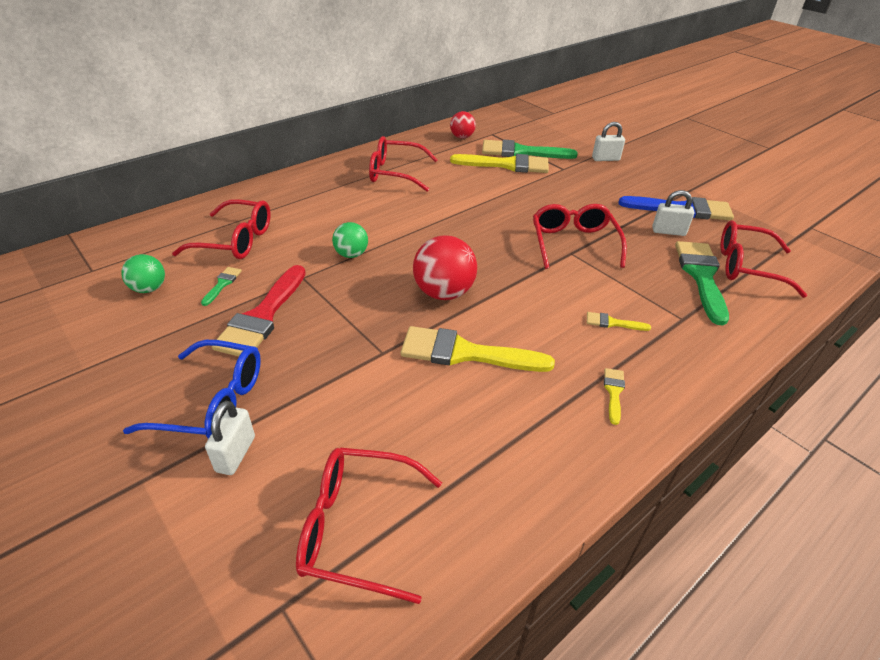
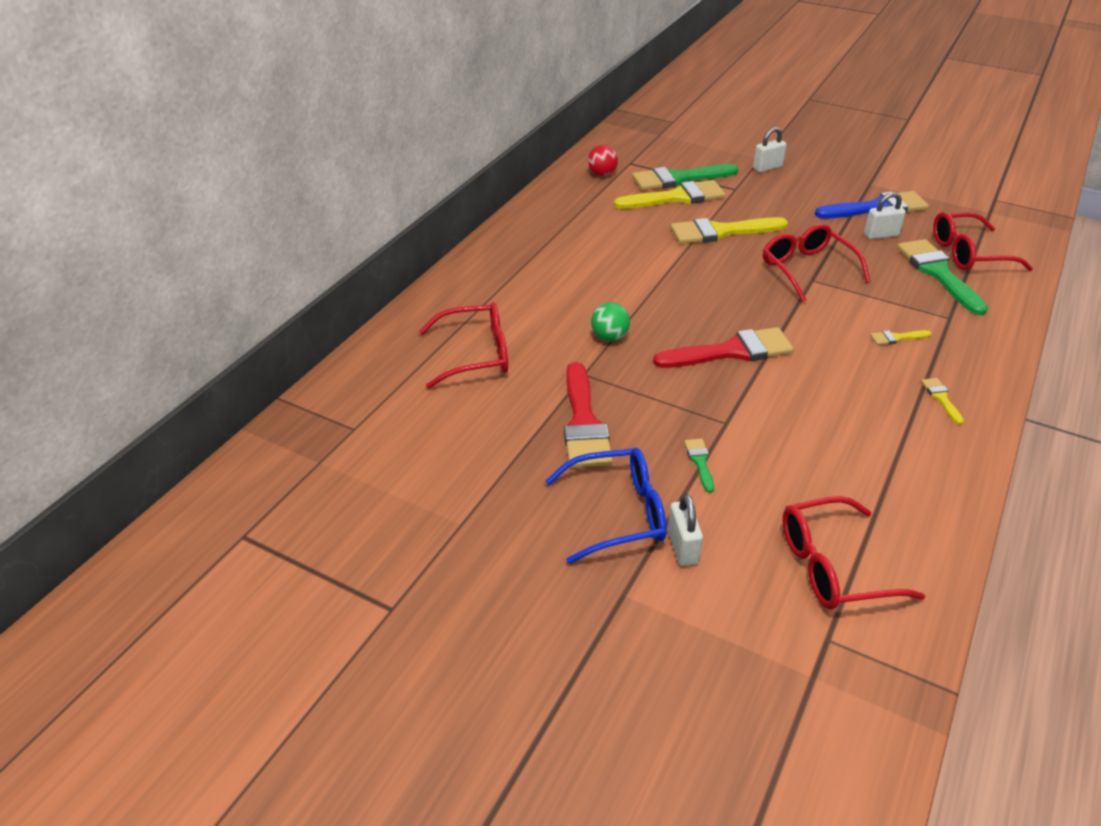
camera: 20 degrees left, 0 degrees up
green ball [121,254,165,293] -> none
green brush [201,267,242,306] -> green brush moved to [685,439,714,493]
red glasses [369,136,438,192] -> none
yellow brush [401,326,555,372] -> yellow brush moved to [670,217,788,244]
red ball [413,235,477,300] -> red brush [653,327,794,368]

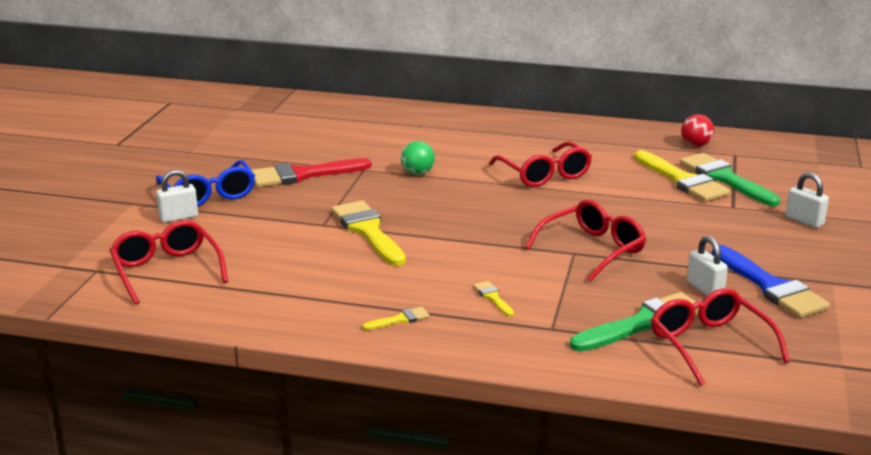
camera: 75 degrees right, 15 degrees down
red glasses [419,302,508,389] -> red glasses moved to [489,141,592,187]
red brush [653,327,794,368] -> none
yellow brush [670,217,788,244] -> yellow brush moved to [332,201,406,266]
green brush [685,439,714,493] -> none

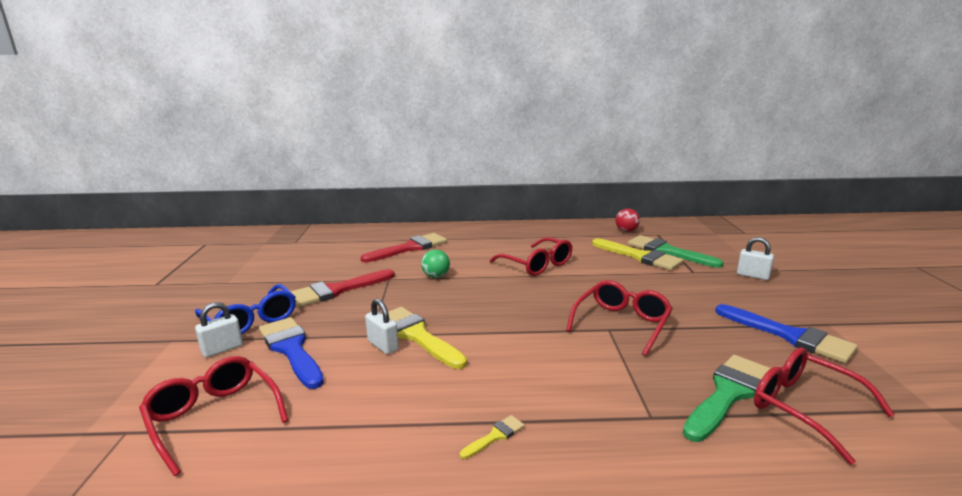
camera: 15 degrees left, 5 degrees down
yellow brush [473,281,514,317] -> none
white padlock [687,236,728,296] -> white padlock moved to [365,299,399,354]
none -> blue brush [259,317,324,389]
none -> red brush [361,233,447,262]

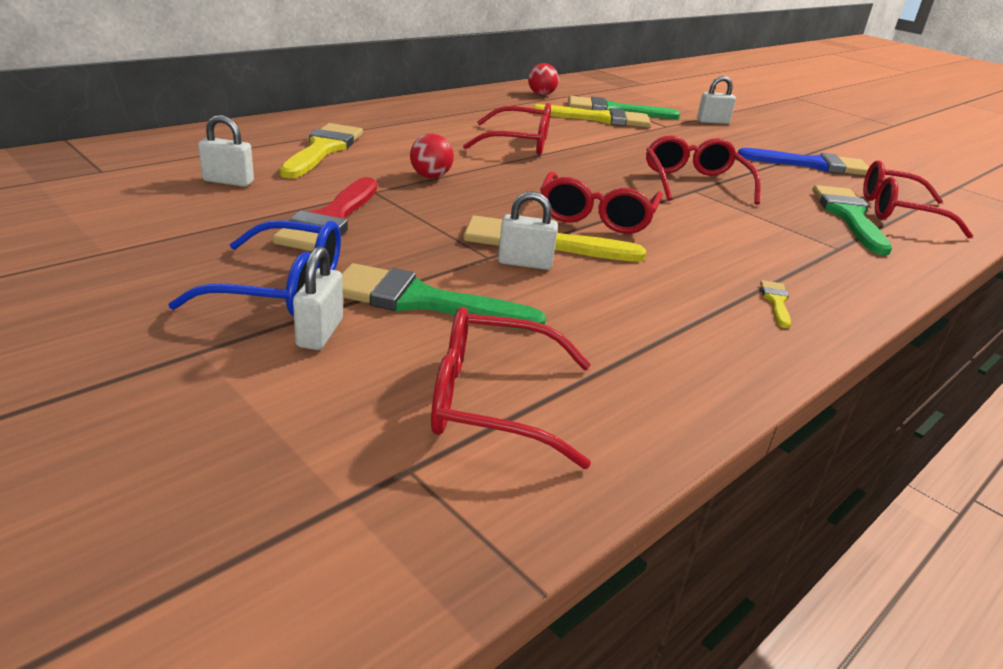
camera: 45 degrees left, 10 degrees up
blue brush [259,317,324,389] -> green brush [342,263,546,330]
red brush [361,233,447,262] -> yellow brush [280,123,363,178]
green ball [421,249,450,278] -> red ball [410,134,454,178]
none -> white padlock [198,115,254,187]
none -> red glasses [540,172,663,234]

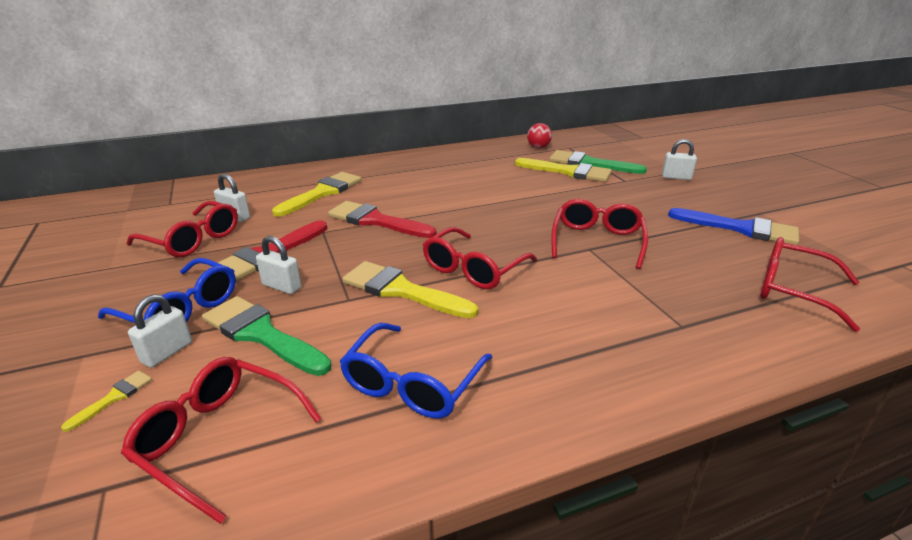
camera: 25 degrees right, 0 degrees up
red ball [410,134,454,178] -> red brush [328,201,437,238]
red glasses [463,103,551,155] -> red glasses moved to [127,201,238,257]
white padlock [498,191,558,270] -> white padlock moved to [256,236,301,294]
yellow brush [760,280,791,328] -> yellow brush moved to [61,370,152,432]
green brush [812,185,892,255] -> none
none -> blue glasses [339,323,493,418]

